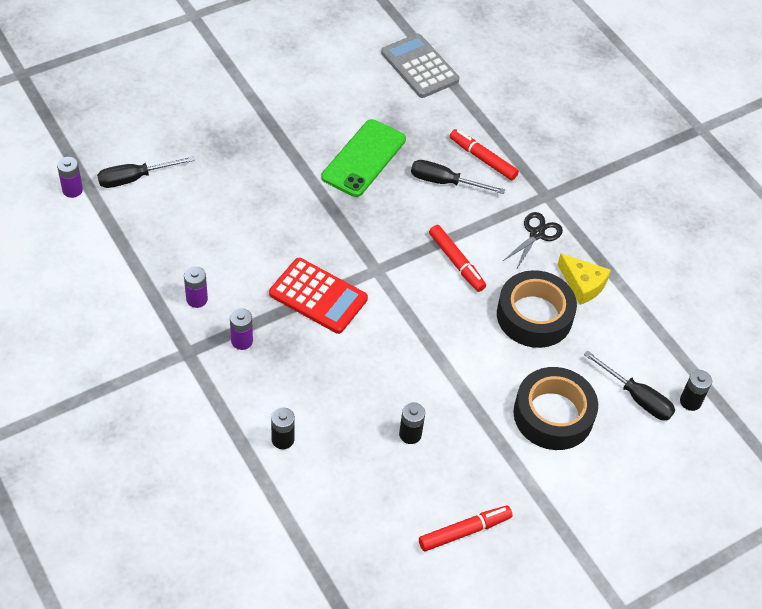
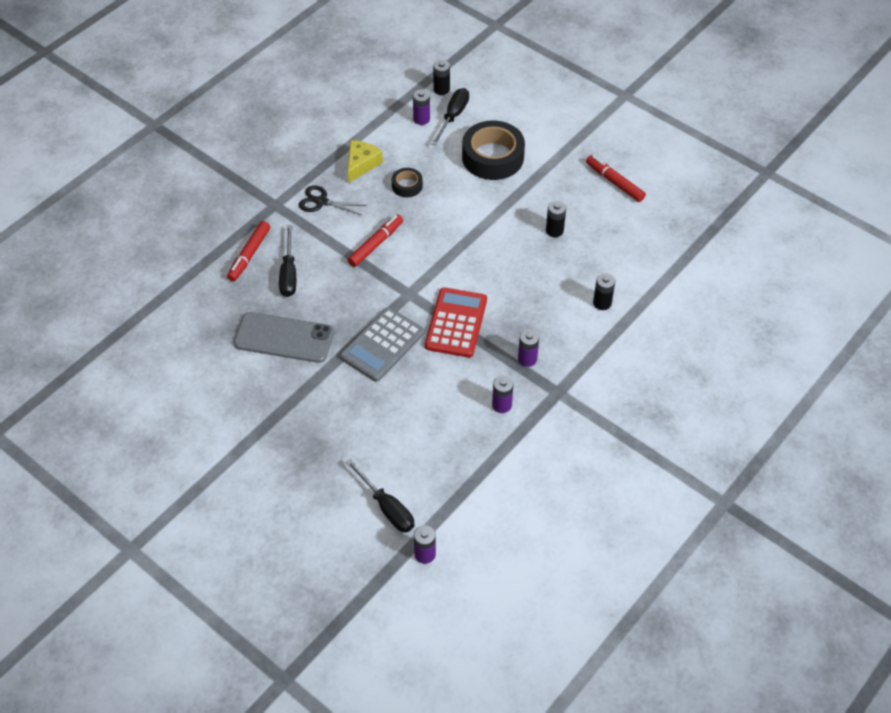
camera: 105 degrees left, 0 degrees up
green phone [321,119,406,197] -> grey phone [234,312,334,363]
grey calculator [381,34,459,98] -> grey calculator moved to [340,307,425,382]
black tape [497,270,577,348] -> black tape [392,168,423,197], size x0.49
none -> purple battery [413,89,430,125]

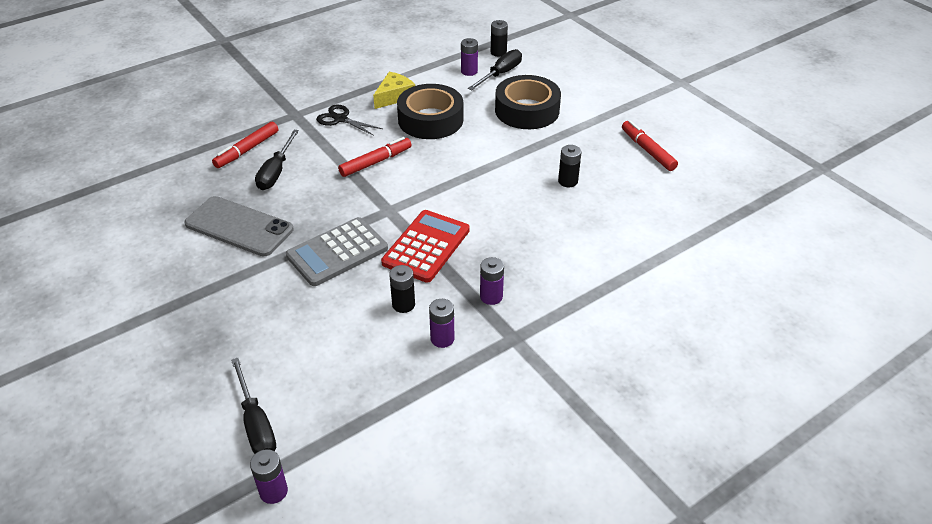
camera: 15 degrees right, 10 degrees down
black tape [392,168,423,197] -> black tape [397,84,463,139], size x2.05
black battery [593,273,615,310] -> black battery moved to [389,265,415,313]

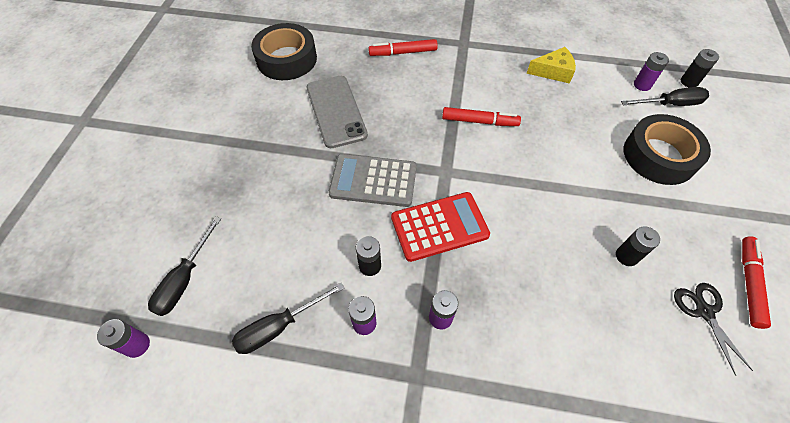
camera: 45 degrees right, 15 degrees up
black screwdriver [255,130,299,190] -> black screwdriver moved to [232,283,344,354]
black scissors [316,104,383,136] -> black scissors moved to [674,283,753,376]
black tape [397,84,463,139] -> black tape moved to [251,23,317,80]

